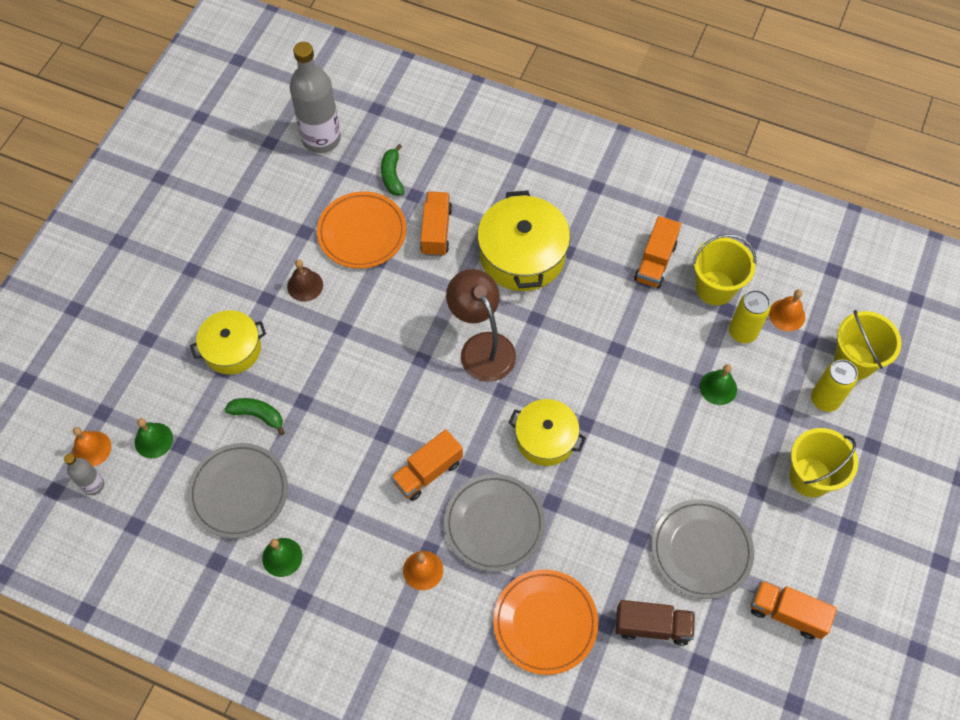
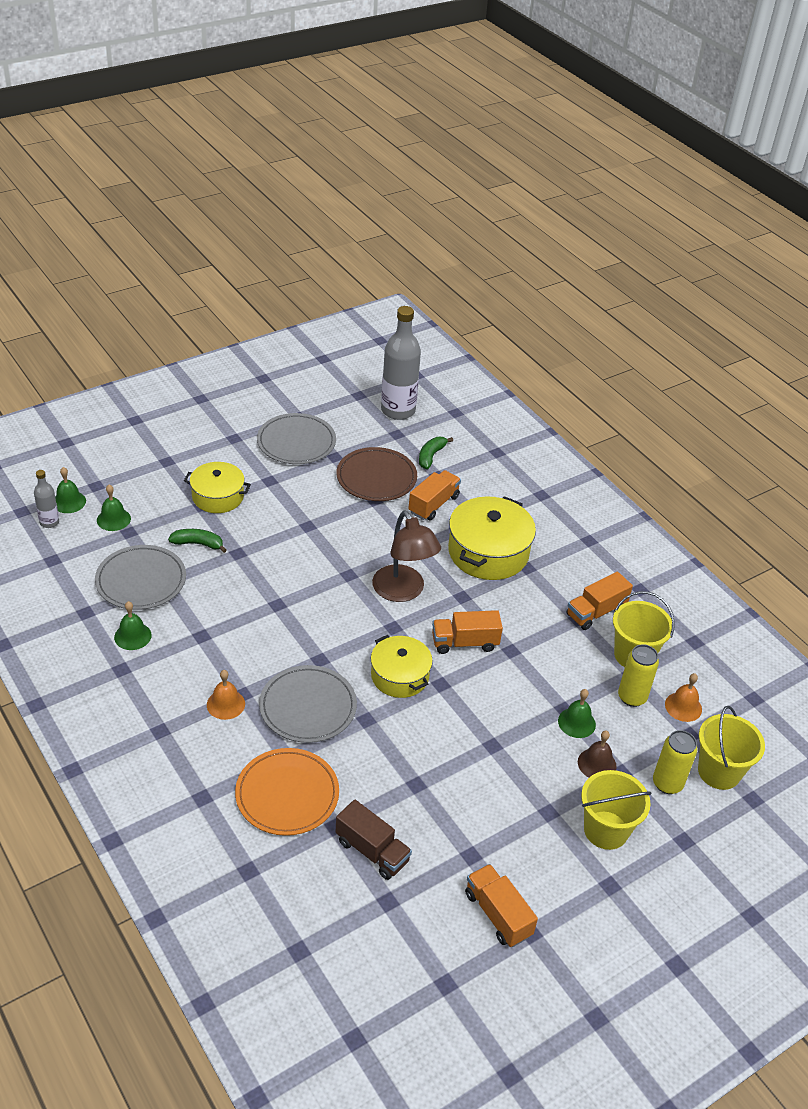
camera: 30 degrees right, 20 degrees down
orange bell [73,427,111,467] -> green bell [55,467,86,513]
green banana [225,398,285,435] -> green banana turned 45 degrees counterclockwise [168,529,227,553]
brown bell [287,260,323,302] -> brown bell moved to [578,731,617,778]
orange plate [317,191,407,269] -> brown plate [336,447,417,501]
orange truck [391,429,463,501] -> orange truck moved to [432,610,503,654]
brown lamp [446,269,516,382] -> brown lamp turned 150 degrees clockwise [372,510,441,602]
grey plate [652,499,754,599] -> grey plate moved to [257,413,336,464]

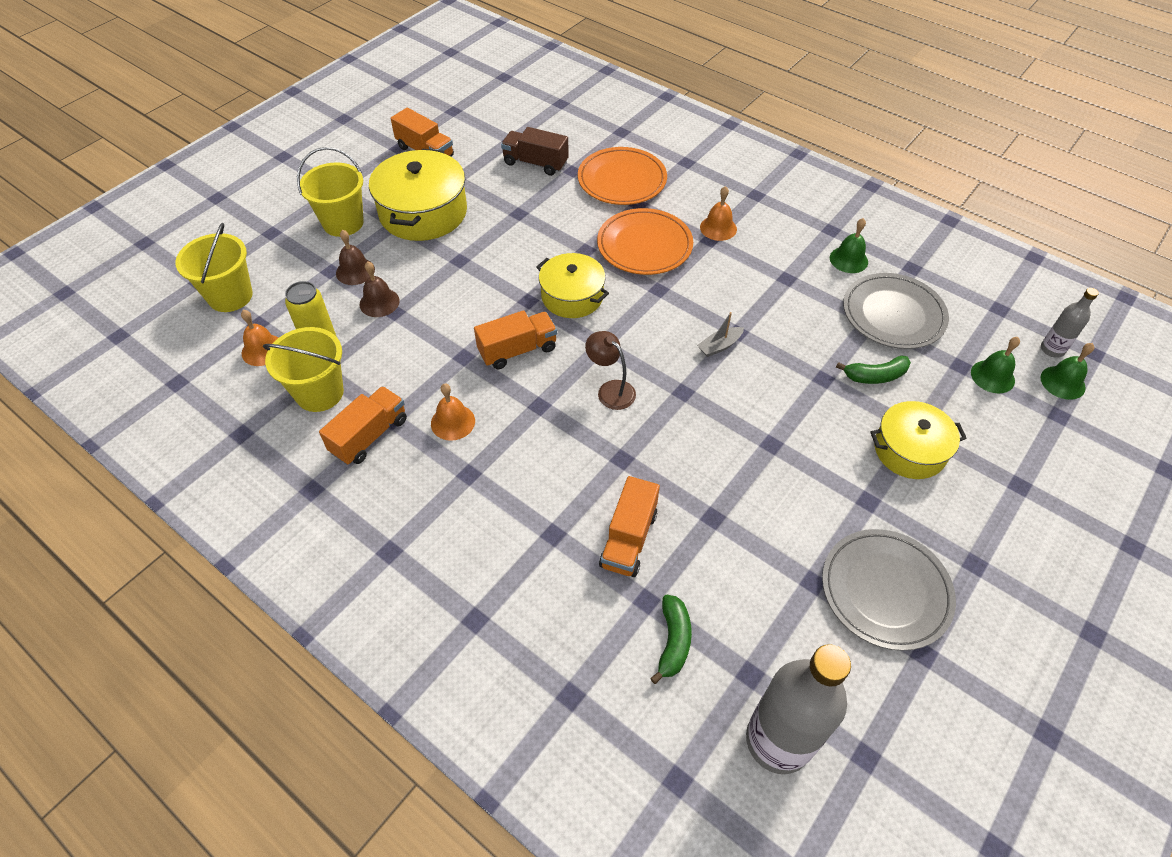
camera: 165 degrees right, 10 degrees up
grey plate [259,665,357,743] -> orange plate [597,208,693,275]
brown plate [336,447,417,501] -> none
brown lamp [372,510,441,602] -> brown lamp [585,331,636,410], size x0.58
yellow pot [448,496,536,580] -> yellow pot moved to [369,149,467,241]
green bell [558,689,596,738] -> brown bell [359,261,400,317]
yellow can [653,730,697,794] -> none
none -> orange bell [431,383,475,441]
none -> grey boat [697,312,744,357]

